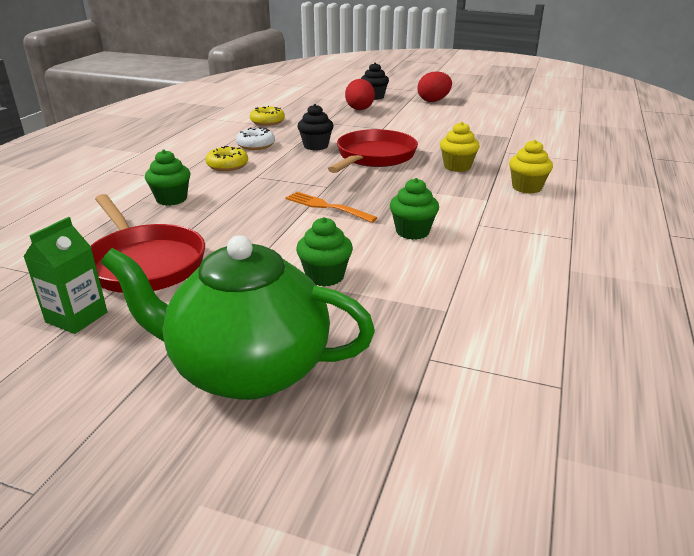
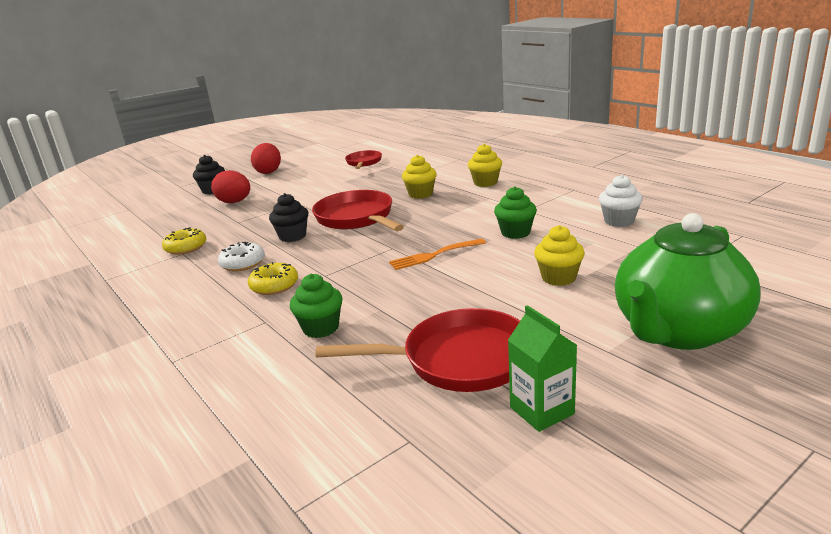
camera: 55 degrees left, 5 degrees down
green cupcake [296,217,353,287] -> yellow cupcake [534,225,585,286]
none -> red pan [345,150,382,169]
none -> white cupcake [599,175,643,227]

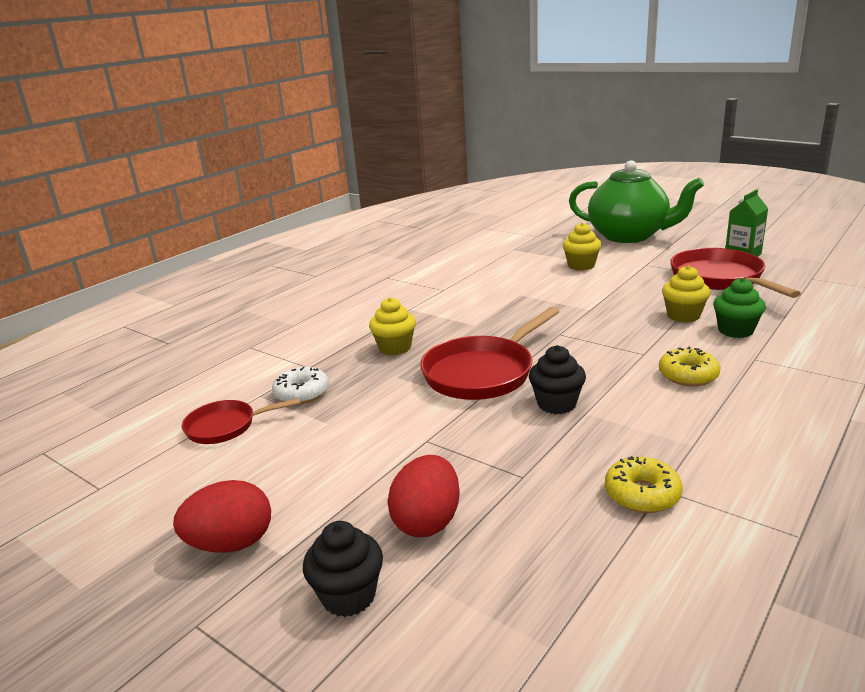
camera: 105 degrees left, 0 degrees up
white donut [218,242,265,272] -> white donut moved to [272,367,329,404]
orange fork [389,238,486,270] -> none
yellow cupcake [468,144,502,187] -> yellow cupcake moved to [662,265,710,323]
green cupcake [494,186,537,239] -> none
white cupcake [599,175,643,227] -> none

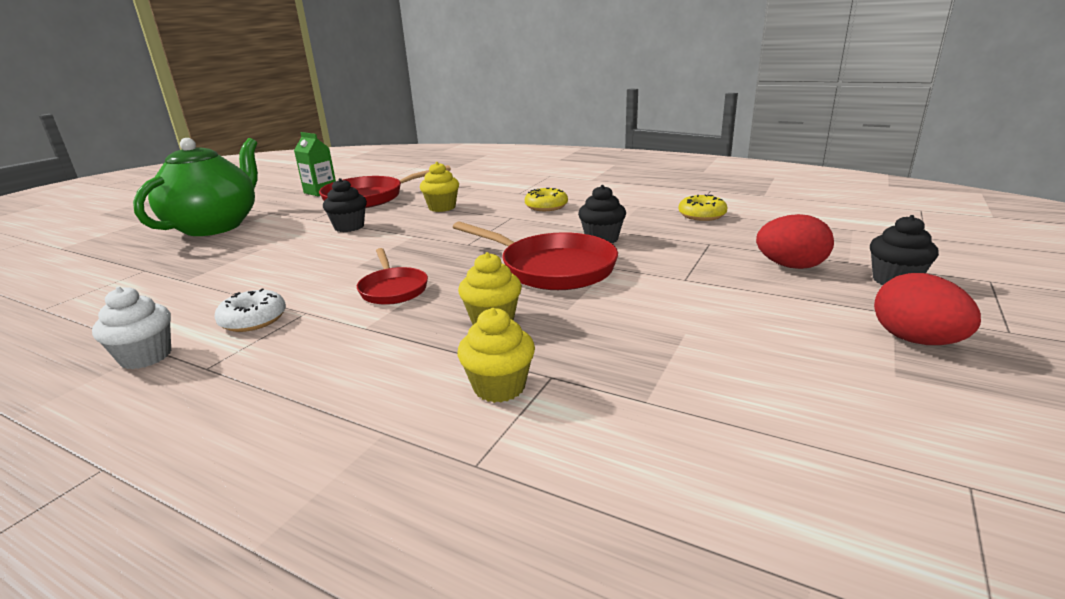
camera: 100 degrees left, 0 degrees up
red pan [182,398,301,444] -> red pan moved to [357,248,428,305]
white donut [272,367,329,404] -> white donut moved to [214,288,286,332]
yellow cupcake [563,222,601,271] -> yellow cupcake moved to [457,308,535,403]
green cupcake [713,278,766,338] -> none
none -> white cupcake [92,286,171,369]
none -> black cupcake [323,178,367,232]

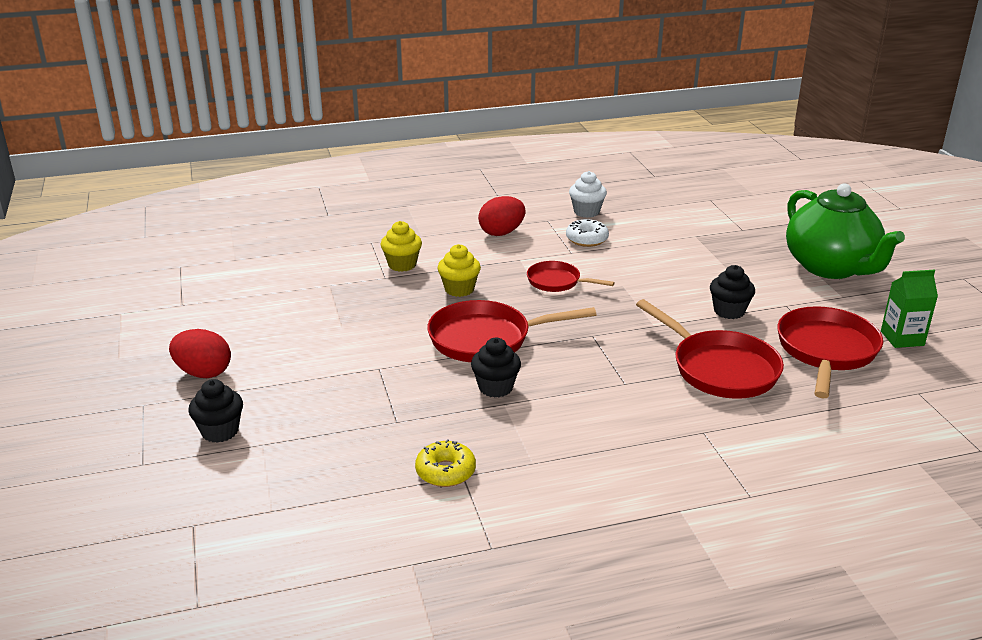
camera: 135 degrees right, 5 degrees up
yellow cupcake [420,162,459,212] -> red pan [636,299,784,399]
yellow donut [525,188,568,211] -> none
red egg [756,214,834,269] -> red egg moved to [478,196,526,236]

